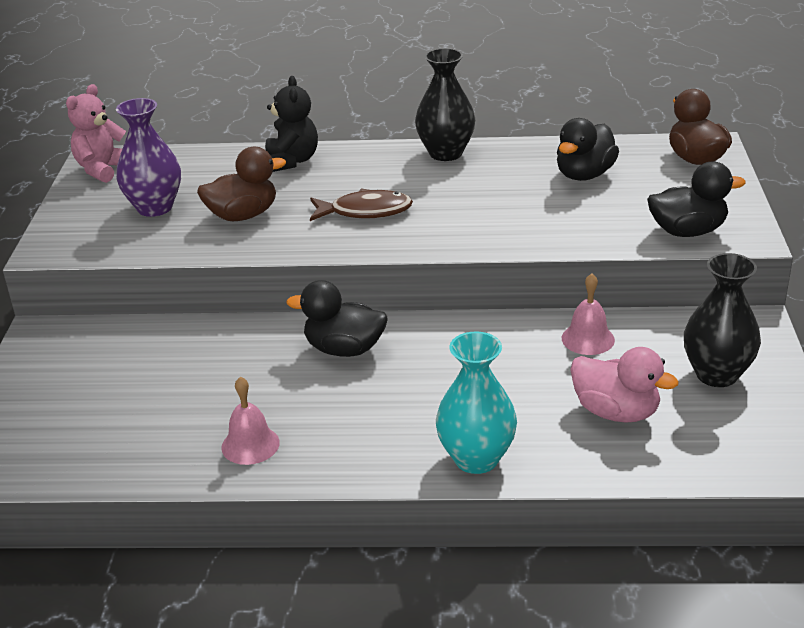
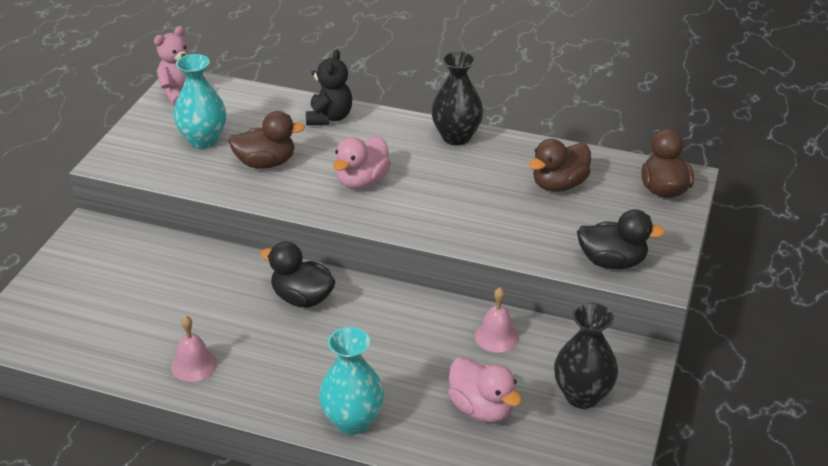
camera: 15 degrees right, 5 degrees up
purple vase [116,98,181,217] -> turquoise vase [174,54,226,149]
brown fish [310,188,413,221] -> pink duck [333,136,391,189]
black duck [557,118,619,181] -> brown duck [529,139,591,192]

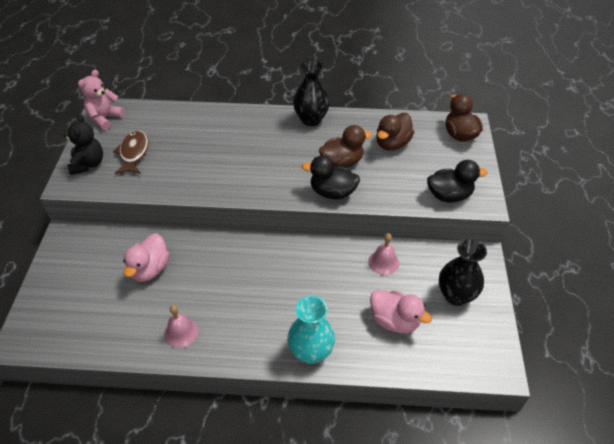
camera: 15 degrees left, 10 degrees up
turquoise vase [174,54,226,149] -> brown fish [113,130,149,174]
brown duck [228,111,305,169] -> brown duck moved to [319,125,372,168]
black duck [260,241,336,308] -> black duck moved to [302,156,360,200]
black teddy bear [306,49,352,125] -> black teddy bear moved to [64,114,103,175]
pink duck [333,136,391,189] -> pink duck moved to [123,233,169,282]

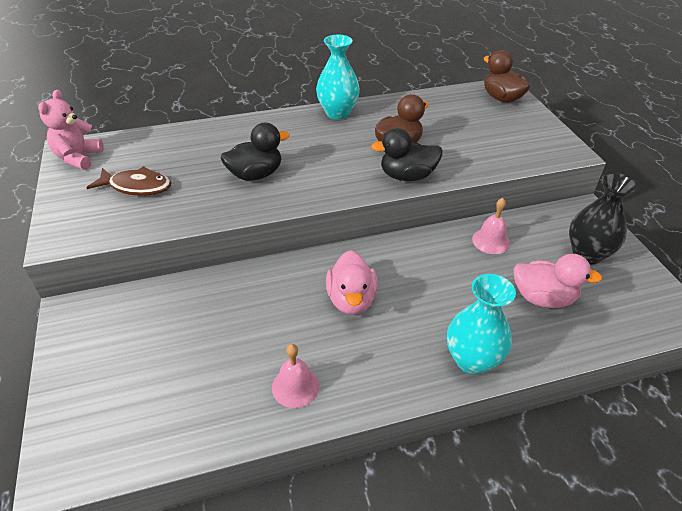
camera: 20 degrees left, 5 degrees down
black teddy bear [64,114,103,175] -> none
brown fish [113,130,149,174] -> brown fish turned 120 degrees clockwise [86,166,172,196]
pink duck [123,233,169,282] -> pink duck moved to [326,250,378,315]
black vase [293,60,330,126] -> turquoise vase [316,35,360,119]
brown duck [376,113,414,151] -> none
black duck [427,160,487,203] -> black duck moved to [221,123,290,181]

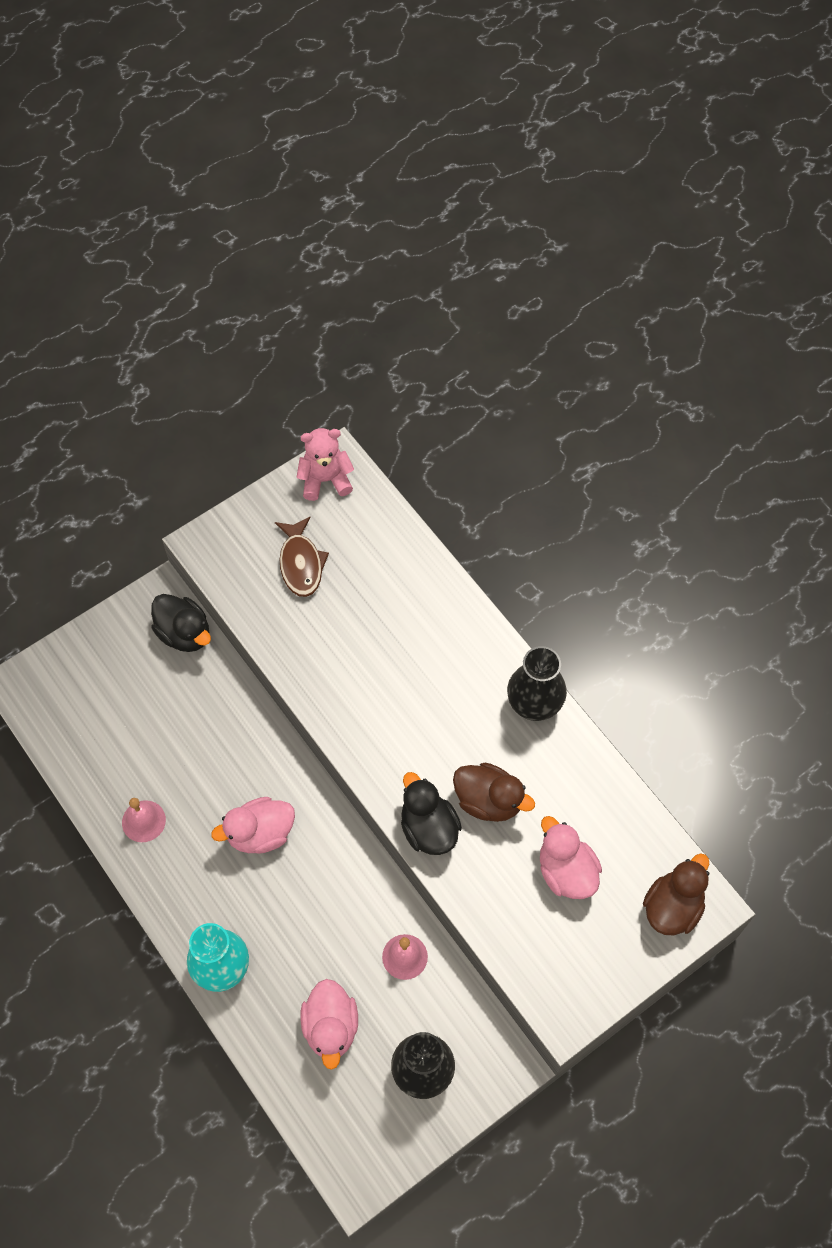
camera: 70 degrees right, 20 degrees up
black duck [221,123,290,181] -> black duck moved to [151,594,211,652]
turquoise vase [316,35,360,119] -> black vase [507,646,567,721]
none -> pink duck [540,816,602,899]

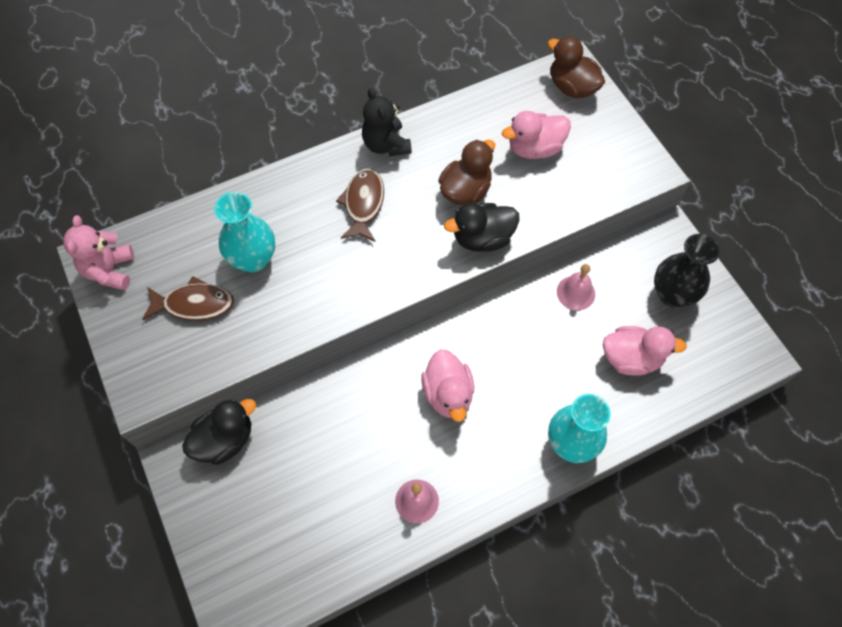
camera: 80 degrees left, 0 degrees up
black vase [507,646,567,721] -> black teddy bear [362,88,412,156]
none -> turquoise vase [214,192,275,272]
none -> brown fish [336,168,384,242]

